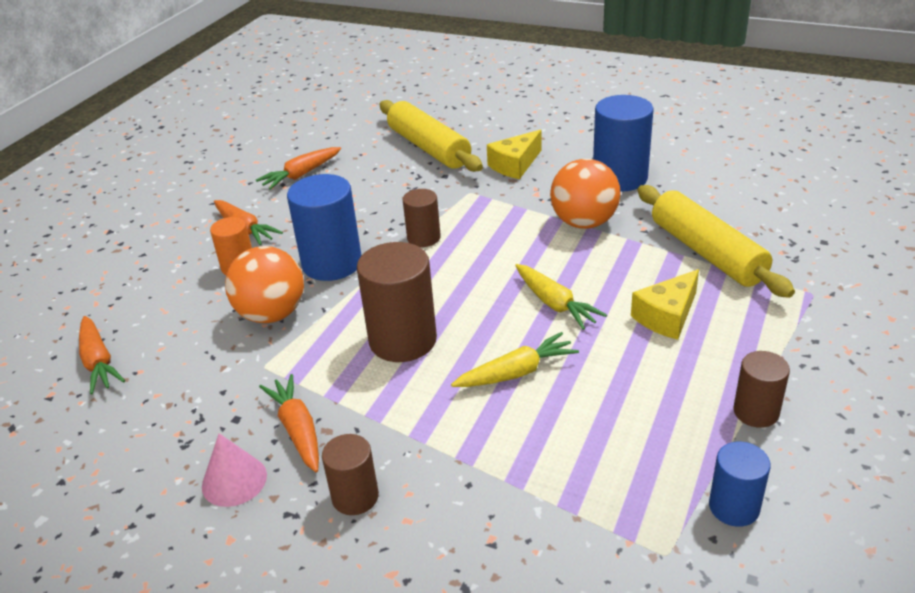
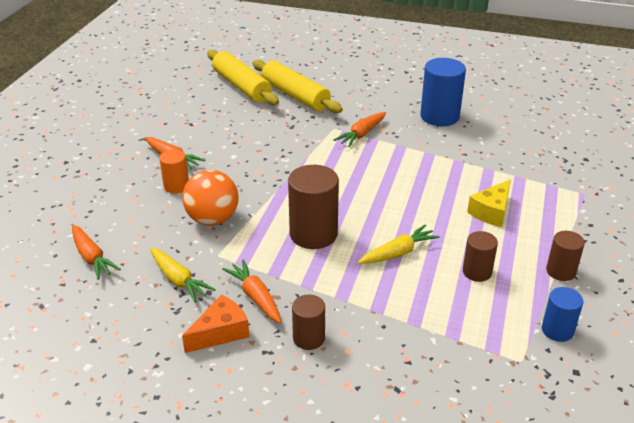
camera: 10 degrees left, 0 degrees up
pink cone [202,433,267,507] -> orange cheese [182,295,249,353]
orange carrot [256,147,341,190] -> orange carrot moved to [334,112,386,147]
blue cylinder [287,174,361,281] -> none
brown cylinder [403,189,441,247] -> brown cylinder moved to [463,231,498,282]
yellow cheese [487,130,542,179] -> none
yellow carrot [515,264,607,330] -> yellow carrot moved to [150,248,216,303]
orange ball [550,159,621,229] -> none
yellow rolling pin [637,185,795,298] -> yellow rolling pin moved to [207,50,279,105]

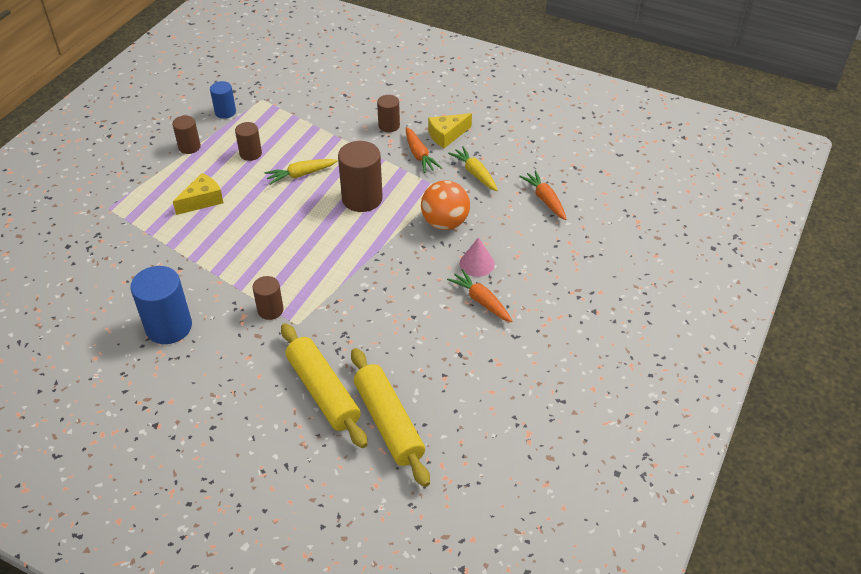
camera: 170 degrees left, 10 degrees up
orange cylinder [159,149,189,194] -> pink cone [460,237,495,277]
orange cheese [182,295,249,353] -> yellow cheese [428,113,472,148]
orange carrot [334,112,386,147] -> brown cylinder [253,276,284,320]

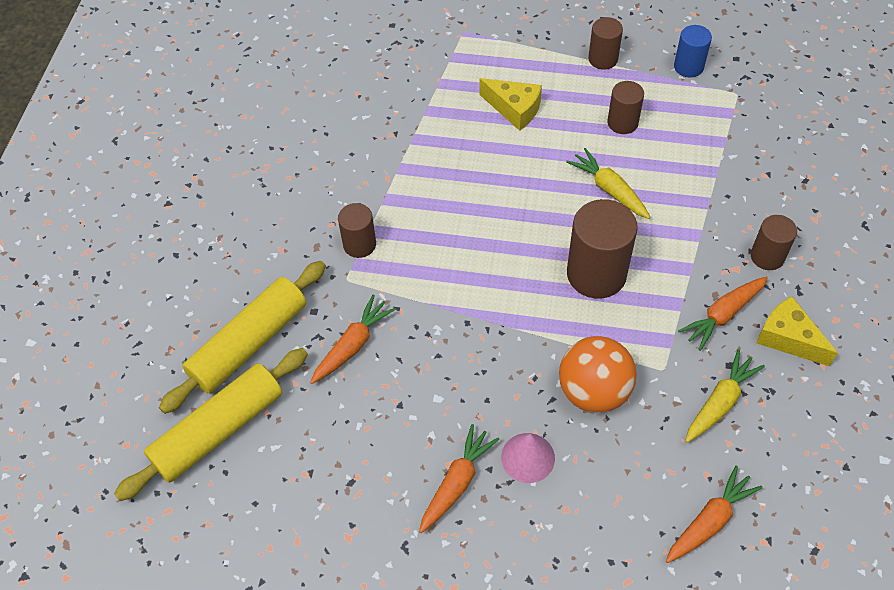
camera: 75 degrees right, 10 degrees up
blue cylinder [131,266,192,344] -> none
none -> orange carrot [310,295,396,384]

